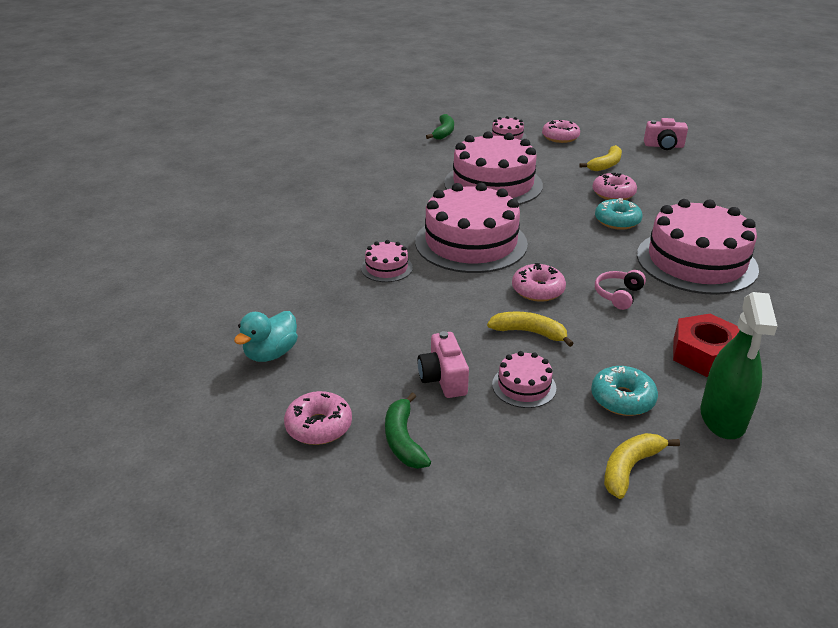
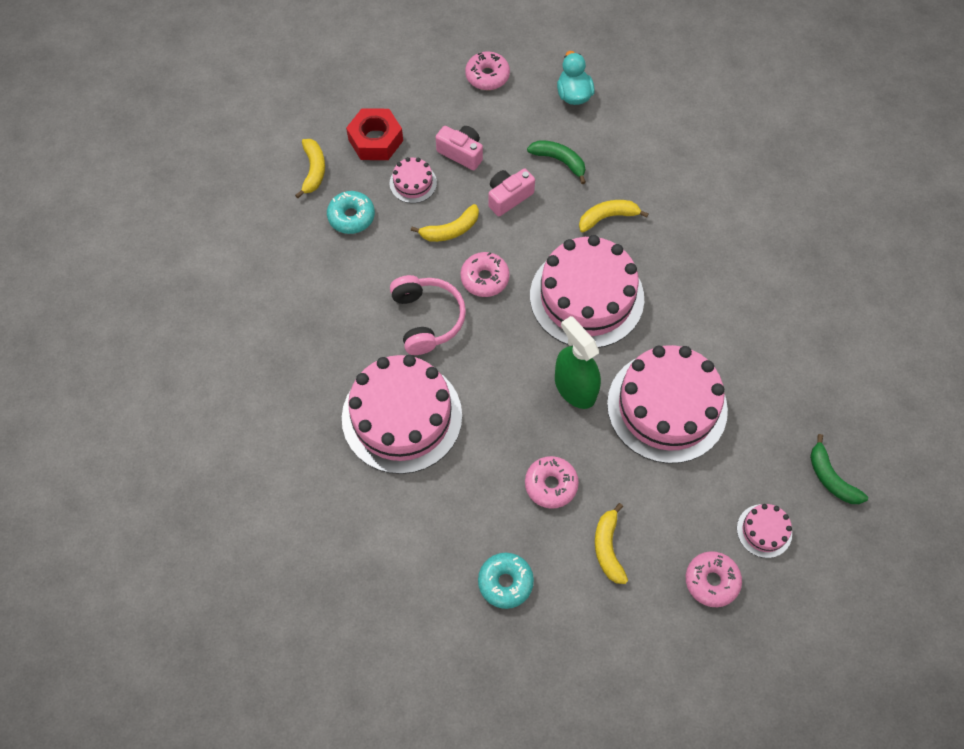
camera: 135 degrees right, 30 degrees up
pink cake [361,240,413,282] -> yellow banana [579,200,649,232]
green banana [385,392,431,469] -> green banana moved to [527,140,586,184]
turquoise donut [595,198,643,230] -> turquoise donut moved to [478,553,534,609]
pink headphones [595,270,646,310] -> pink headphones [390,275,466,355], size x1.67
pink camera [644,118,688,150] -> pink camera moved to [489,169,535,216]
red nut [673,314,740,377] -> red nut moved to [346,108,403,160]
green spray bottle [700,292,777,439] -> green spray bottle moved to [555,316,601,409]

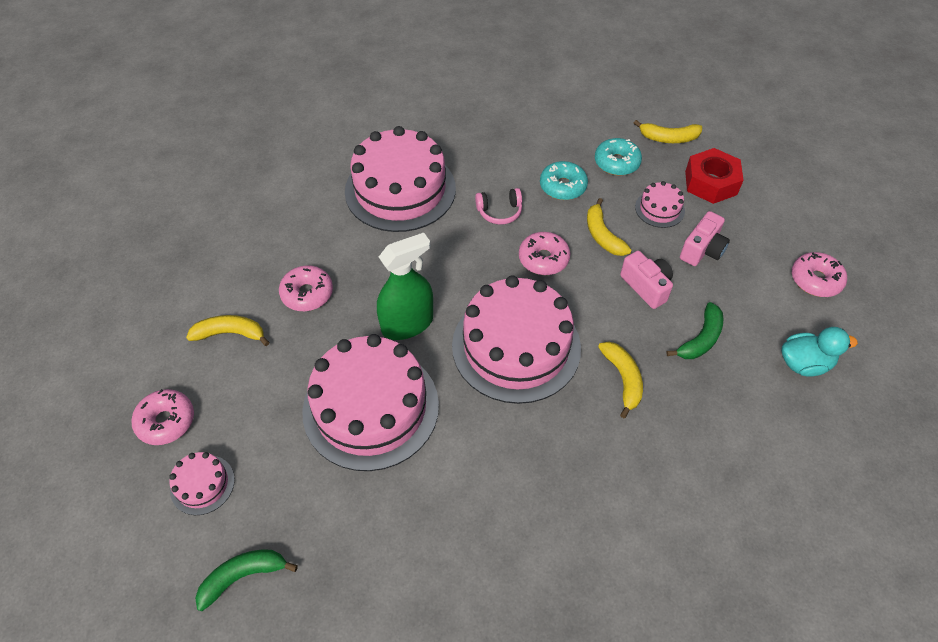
camera: 95 degrees right, 10 degrees down
pink headphones [390,275,466,355] -> pink headphones [475,188,522,225], size x0.60
turquoise donut [478,553,534,609] -> turquoise donut moved to [540,161,588,200]

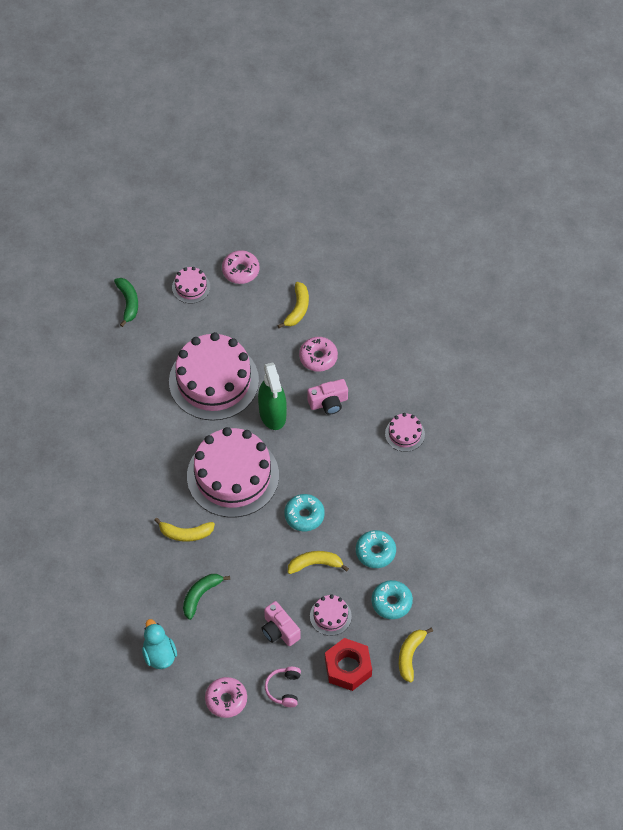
camera: 105 degrees right, 5 degrees up
pink cake [345,126,456,232] -> pink cake [385,413,425,452], size x0.44
pink headphones [475,188,522,225] -> pink headphones moved to [265,667,301,707]
pink donut [519,232,570,275] -> turquoise donut [284,494,325,531]
pink camera [620,251,673,309] -> pink camera moved to [307,379,348,415]
green banana [666,302,723,359] -> green banana turned 75 degrees clockwise [183,574,230,620]
turquoise duck [781,327,858,377] -> turquoise duck turned 150 degrees clockwise [142,619,177,669]

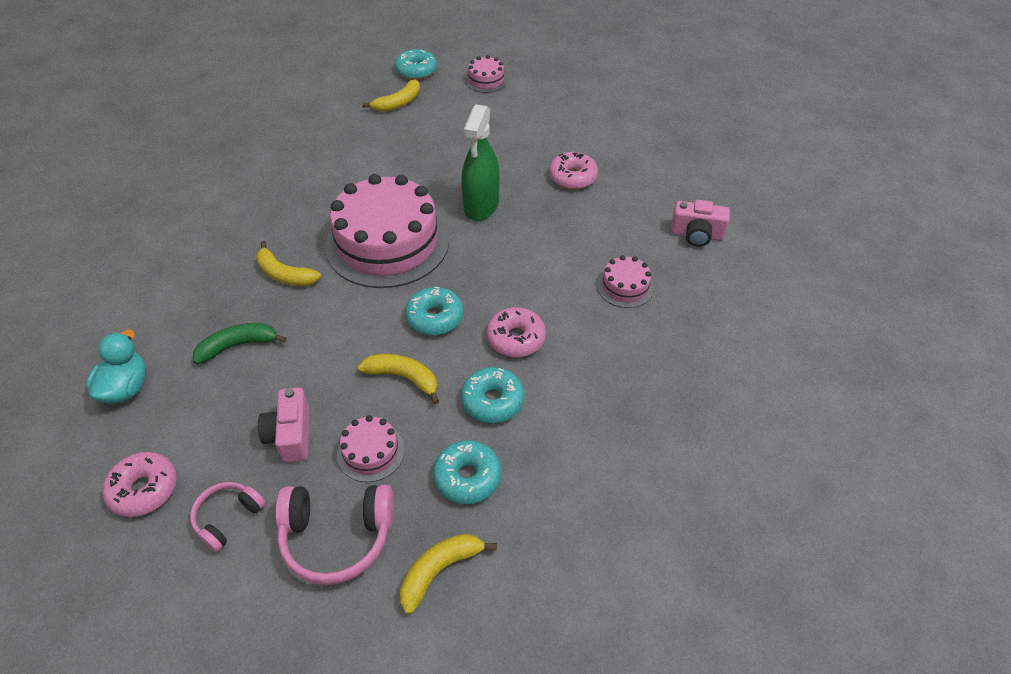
camera: 30 degrees right, 10 degrees down
green banana [114,278,138,327] -> turquoise donut [395,49,437,80]
pink cake [169,332,259,421] -> none
pink donut [222,250,259,284] -> pink donut moved to [486,307,546,357]
yellow banana [278,282,309,328] -> yellow banana moved to [362,79,420,112]
pink camera [307,379,348,415] -> pink camera moved to [671,200,730,247]
red nut [325,638,372,691] -> pink headphones [275,484,394,585]

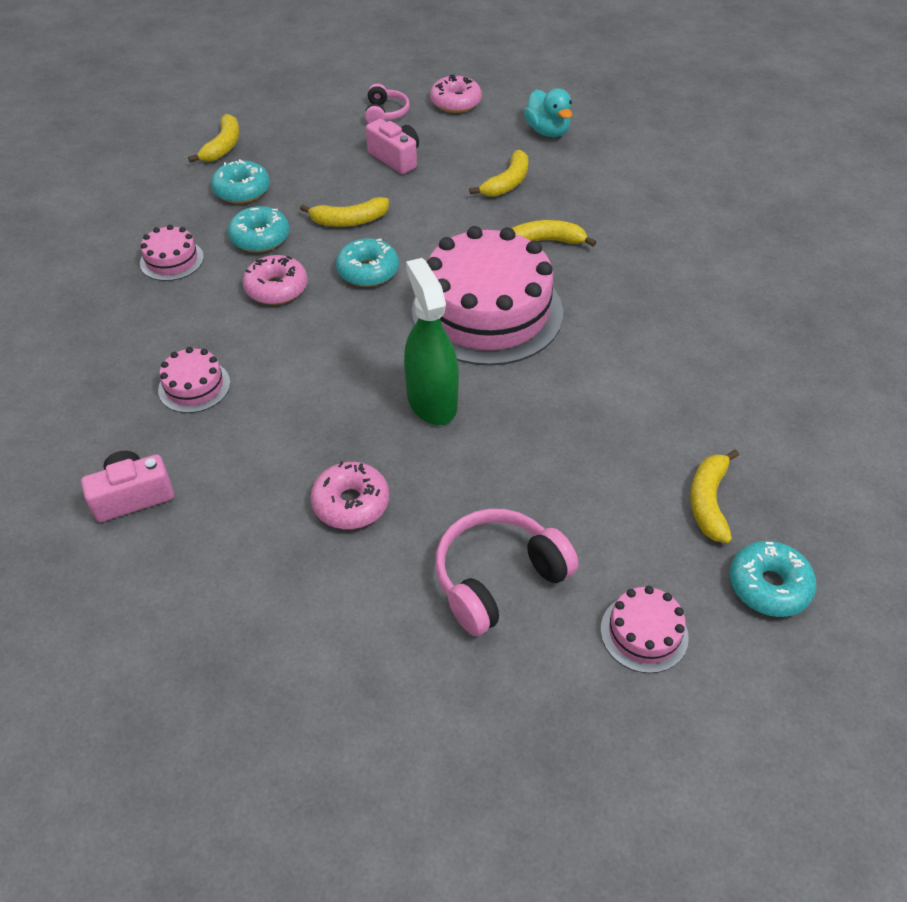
camera: 145 degrees right, 0 degrees up
green banana [193,323,286,364] -> yellow banana [469,150,528,197]
pink headphones [275,484,394,585] -> pink headphones moved to [435,509,579,636]
pink cake [337,415,405,482] -> pink cake moved to [140,225,204,281]

